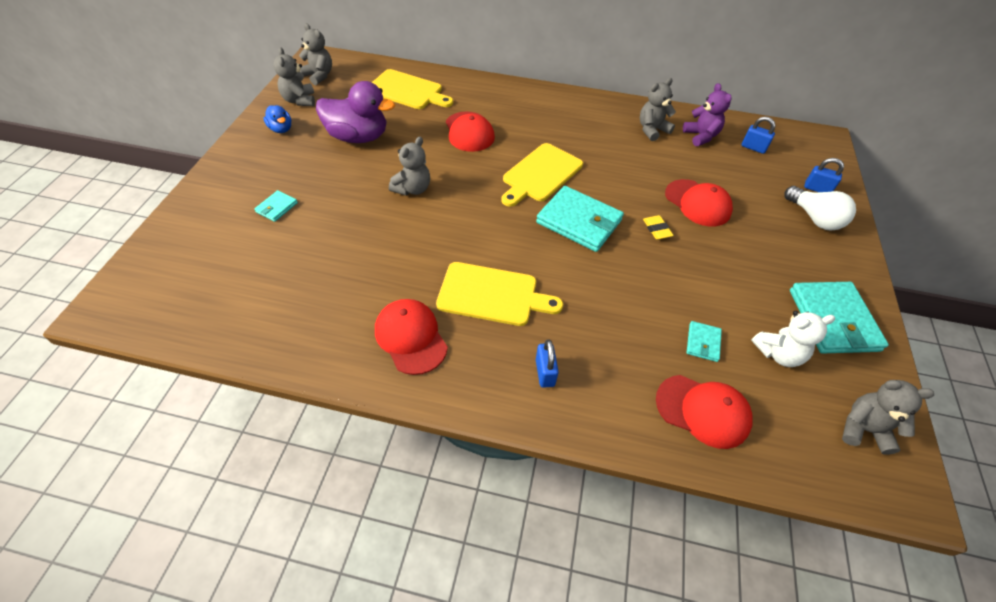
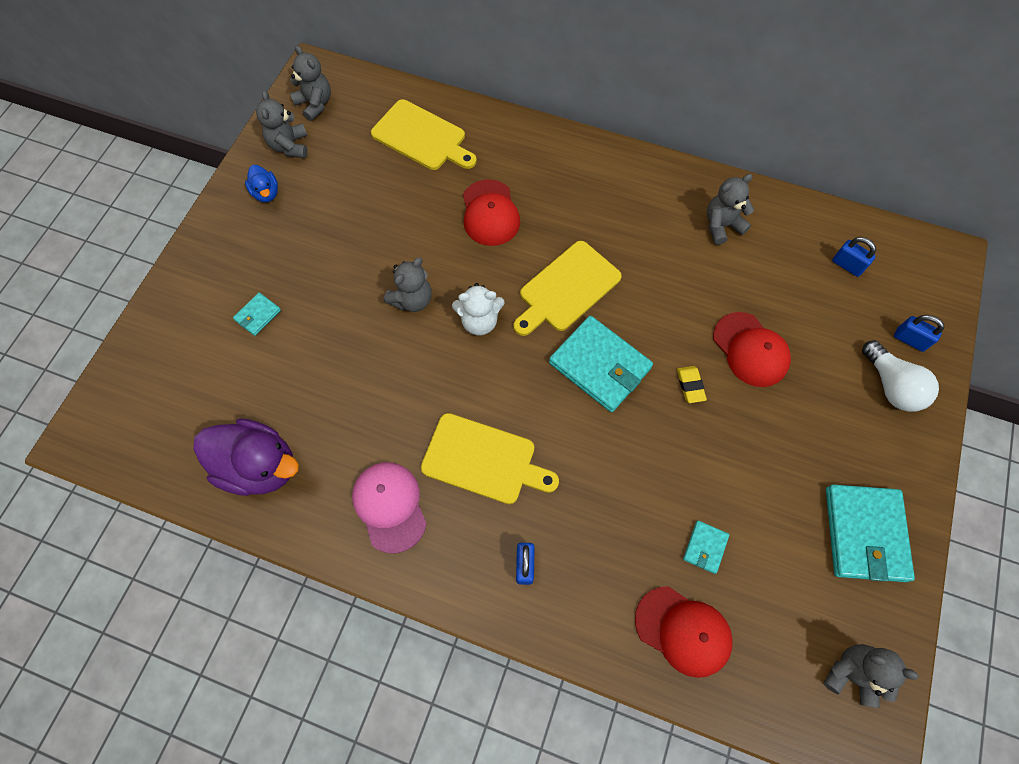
camera: 10 degrees right, 15 degrees up
purple duck [316,81,395,143] -> purple duck moved to [193,418,299,496]
red cap [375,299,448,375] -> pink cap [352,462,427,553]
purple teddy bear [683,83,732,146] -> none
white teddy bear [751,311,835,367] -> white teddy bear moved to [452,283,504,336]

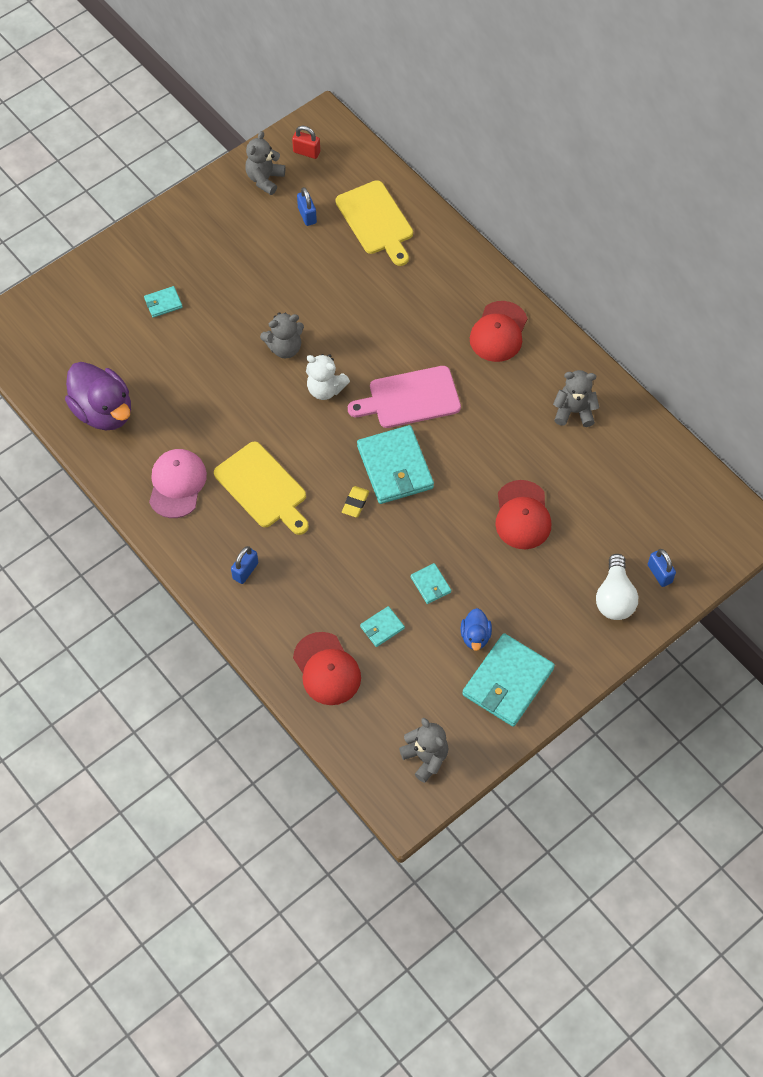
camera: 30 degrees right, 5 degrees down
blue duck [245,165,278,202] -> blue duck moved to [461,608,492,651]
grey teddy bear [290,45,331,121] -> red padlock [292,126,320,159]
red cap [463,179,520,246] -> red cap moved to [470,301,528,362]
yellow cutting board [513,241,622,336] -> pink cutting board [348,366,461,428]
yellow eraser [677,366,707,403] -> yellow eraser moved to [342,486,369,517]
blue padlock [832,237,876,277] -> blue padlock moved to [297,187,317,226]
none -> turquoise wallet [411,563,451,604]

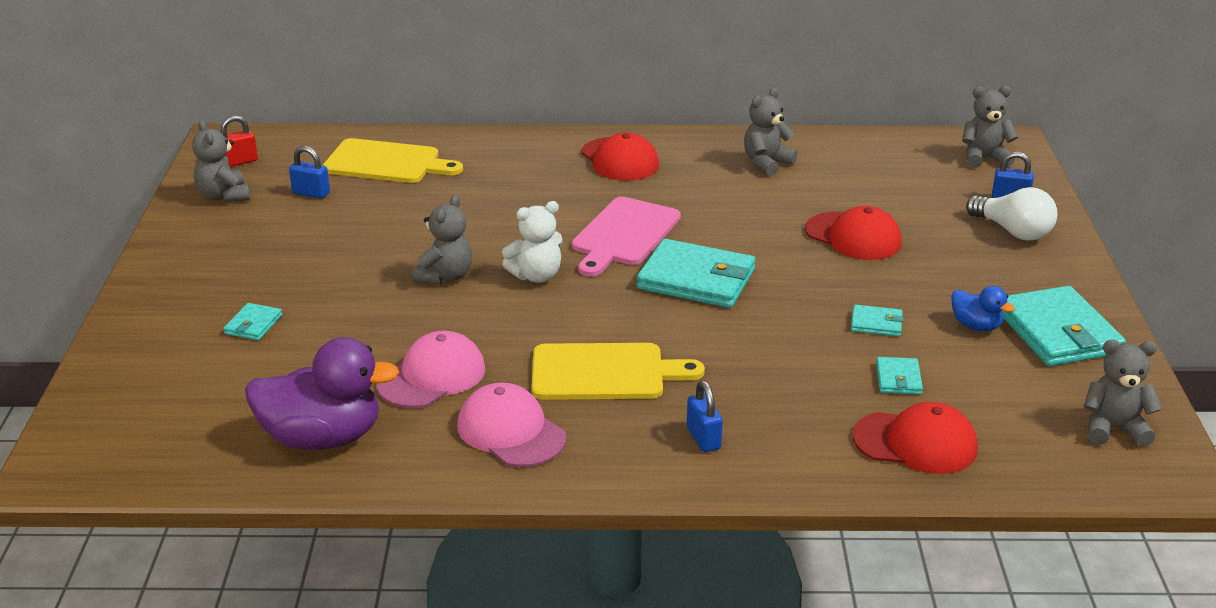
camera: 50 degrees left, 30 degrees down
yellow eraser [342,486,369,517] -> none
none -> pink cap [377,331,485,408]
none -> grey teddy bear [962,86,1018,168]

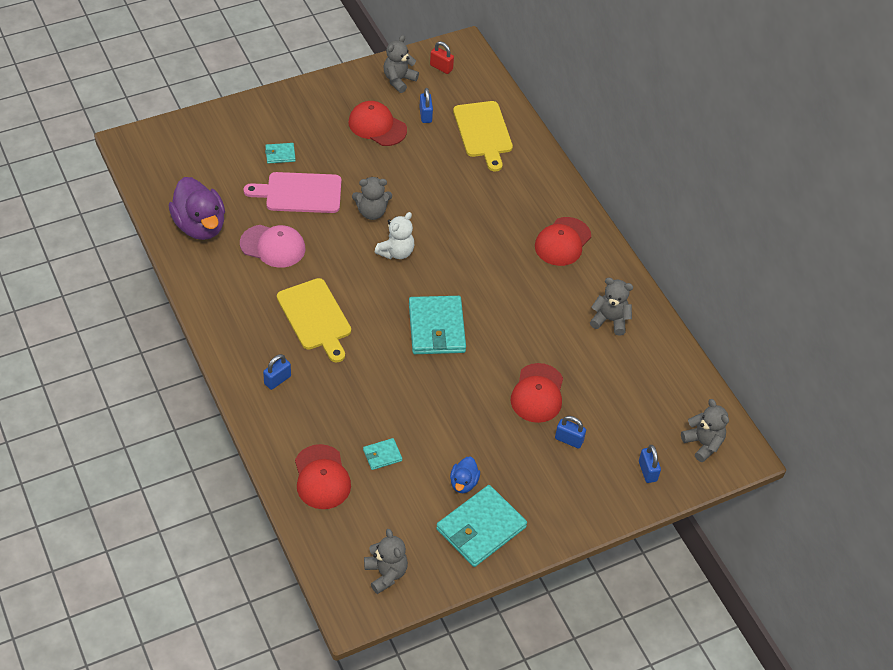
camera: 60 degrees right, 20 degrees up
pink cap [457,383,566,467] -> none
white teddy bear [502,201,563,283] -> white teddy bear turned 90 degrees counterclockwise [375,212,414,259]
pink cutting board [572,197,681,277] -> pink cutting board moved to [243,172,341,213]
turquoise wallet [851,305,904,337] -> none
white light bulb [966,187,1057,241] -> none
none -> red cap [349,101,407,146]
none -> blue padlock [555,416,586,449]

